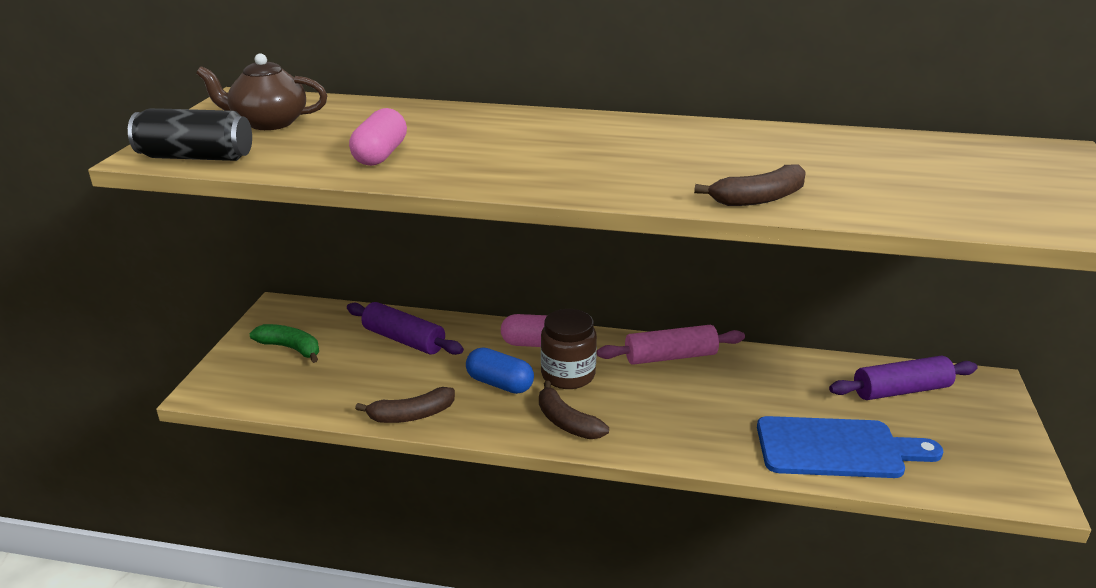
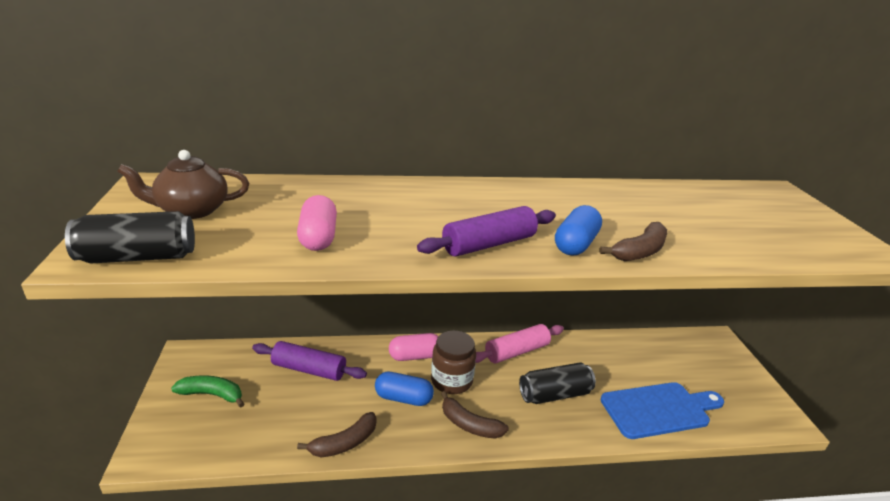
camera: 20 degrees left, 0 degrees up
purple rolling pin [829,356,978,400] -> purple rolling pin moved to [417,206,556,257]
none -> black can [519,362,596,404]
none -> blue capsule [555,205,602,256]

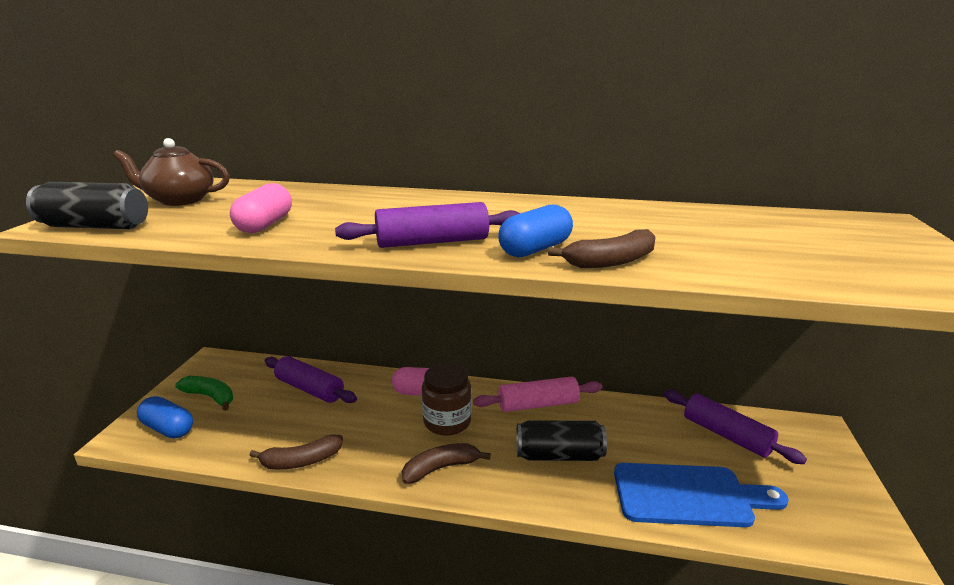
camera: 20 degrees right, 5 degrees down
blue capsule [375,372,434,406] -> blue capsule moved to [137,396,193,438]
brown banana [441,391,509,439] -> brown banana turned 105 degrees clockwise [402,443,491,484]
none -> purple rolling pin [664,390,807,464]

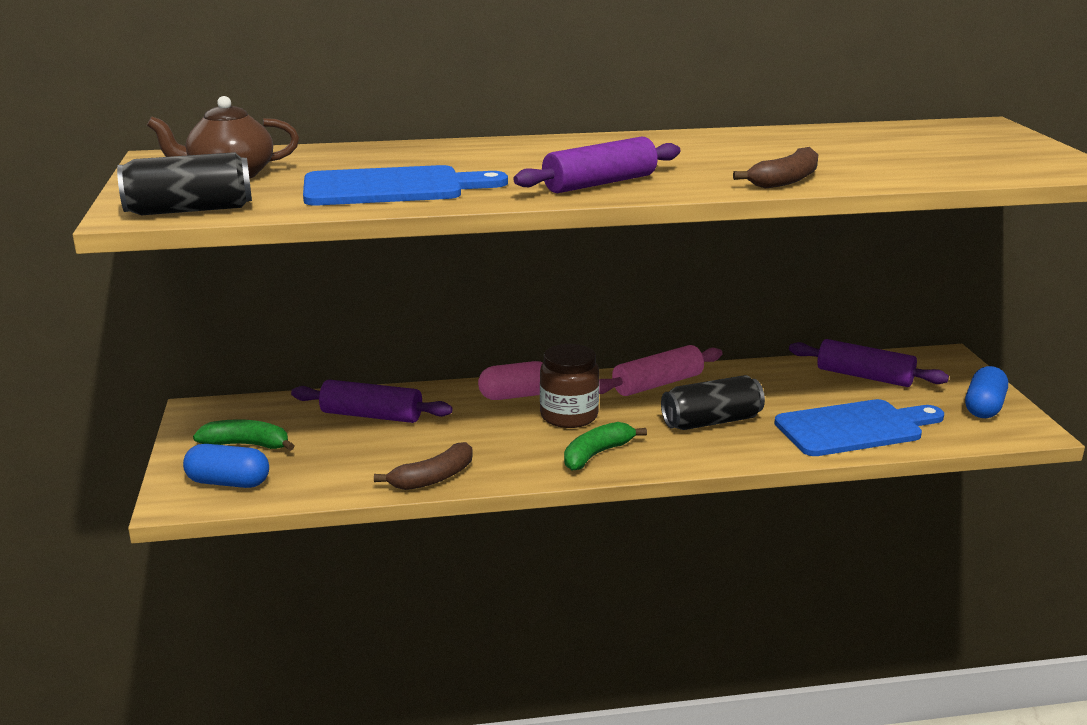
camera: 20 degrees left, 0 degrees up
pink capsule [230,183,292,233] -> blue cutting board [303,165,508,206]
brown banana [402,443,491,484] -> green banana [564,422,647,471]
blue capsule [498,205,573,257] -> blue capsule moved to [965,366,1008,418]

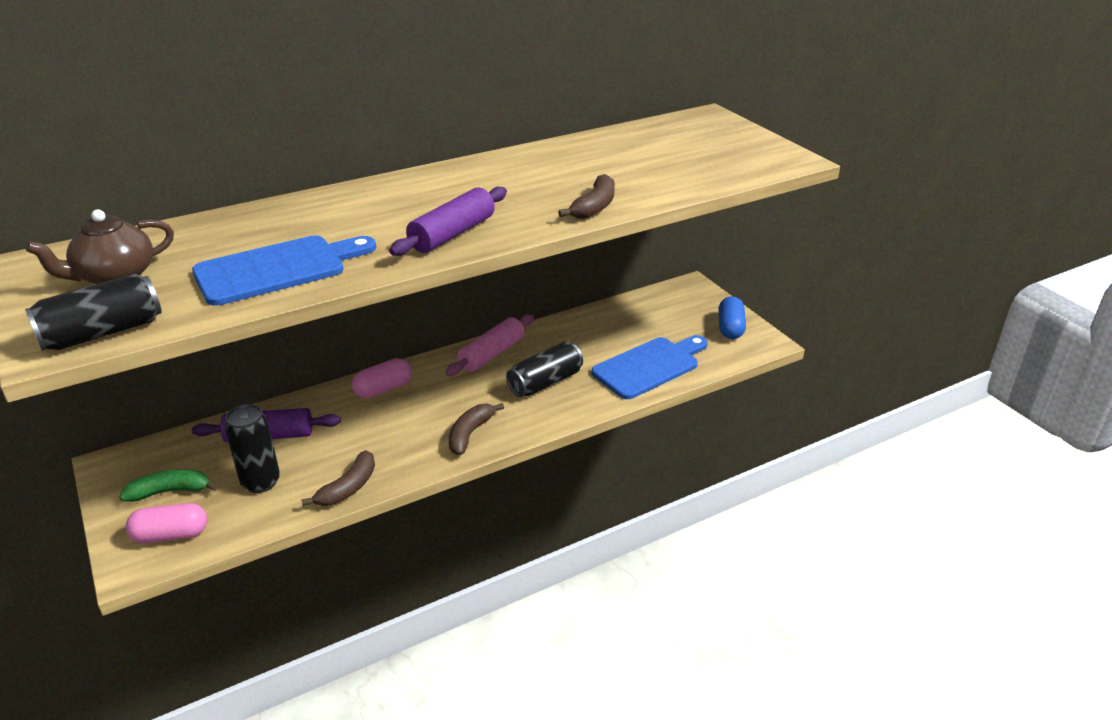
camera: 20 degrees left, 10 degrees up
blue capsule [183,444,269,488] -> pink capsule [125,503,207,543]
brown jar [540,344,599,428] -> none
green banana [564,422,647,471] -> brown banana [449,403,504,455]
purple rolling pin [789,339,949,387] -> none
none -> black can [225,404,280,493]

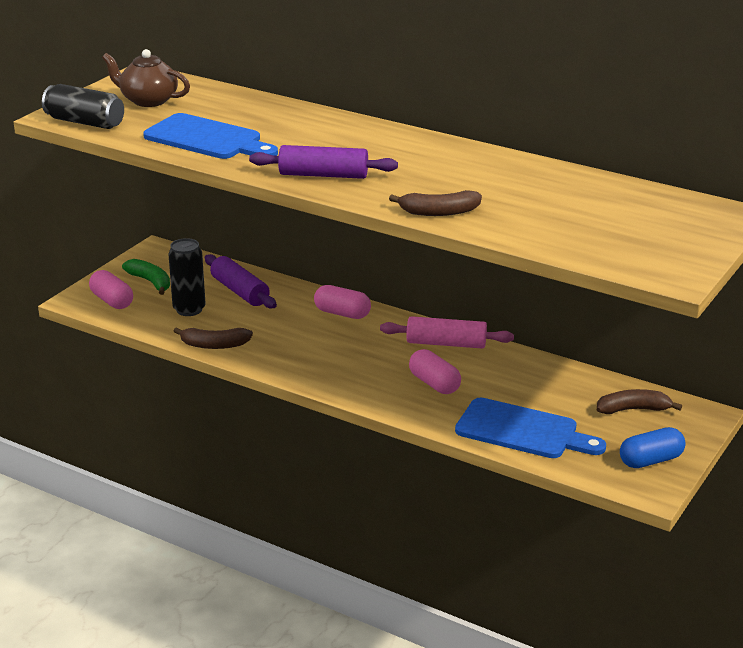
camera: 60 degrees right, 5 degrees down
brown banana [449,403,504,455] -> brown banana moved to [597,389,682,414]
black can [506,342,583,397] -> pink capsule [409,349,461,394]

